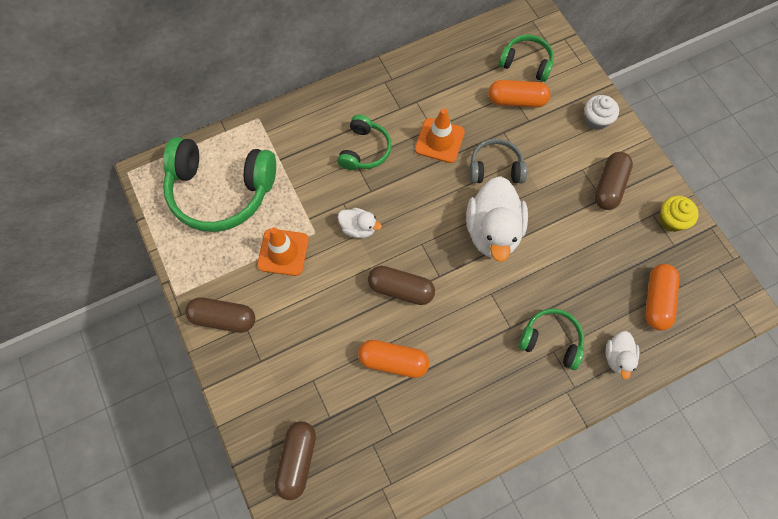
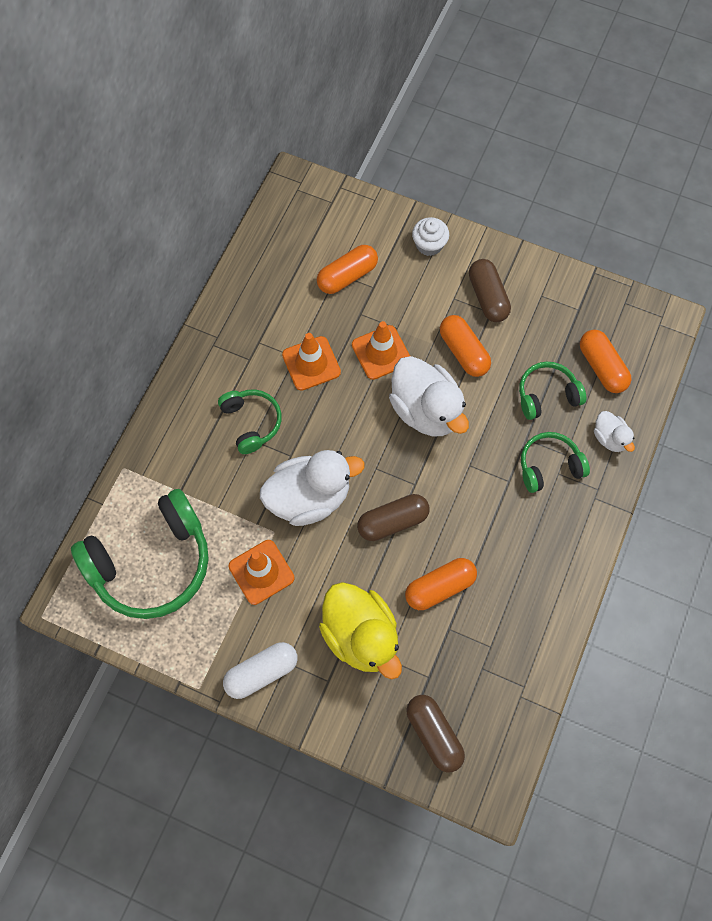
camera: 40 degrees left, 0 degrees up
brown capsule [185,297,255,333] -> white capsule [223,642,298,699]
white duck [338,208,382,238] -> white duck [260,450,365,526], size x2.01
grey headphones [469,138,527,184] -> orange traffic cone [352,321,410,380]
green headphones [498,35,554,82] -> green headphones moved to [519,361,586,420]
yellow cupcake [659,196,699,232] -> none
none -> yellow duck [319,582,402,679]
none -> orange capsule [440,315,491,377]

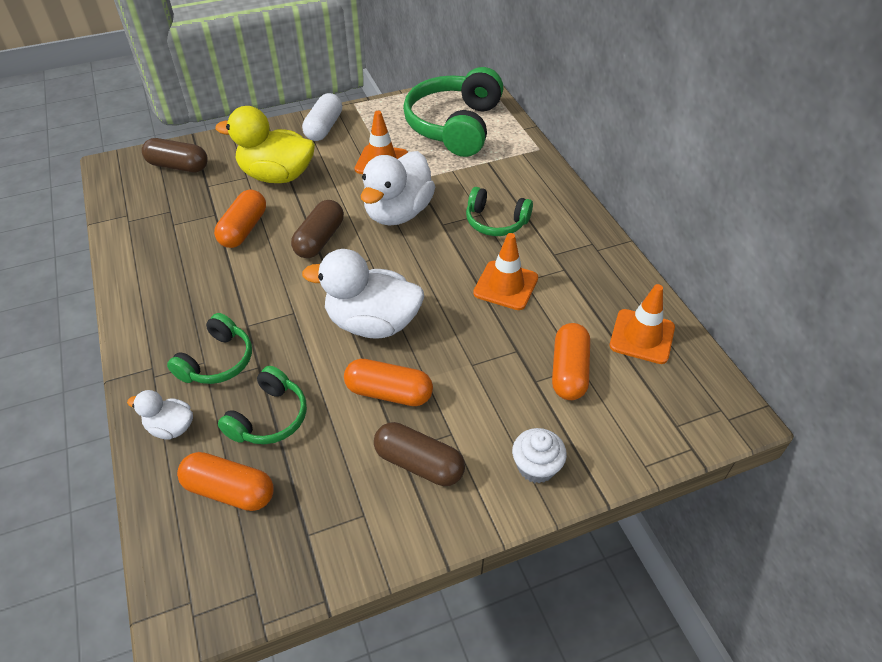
camera: 135 degrees right, 20 degrees down
orange traffic cone [352,321,410,380] -> orange traffic cone moved to [610,284,675,364]

